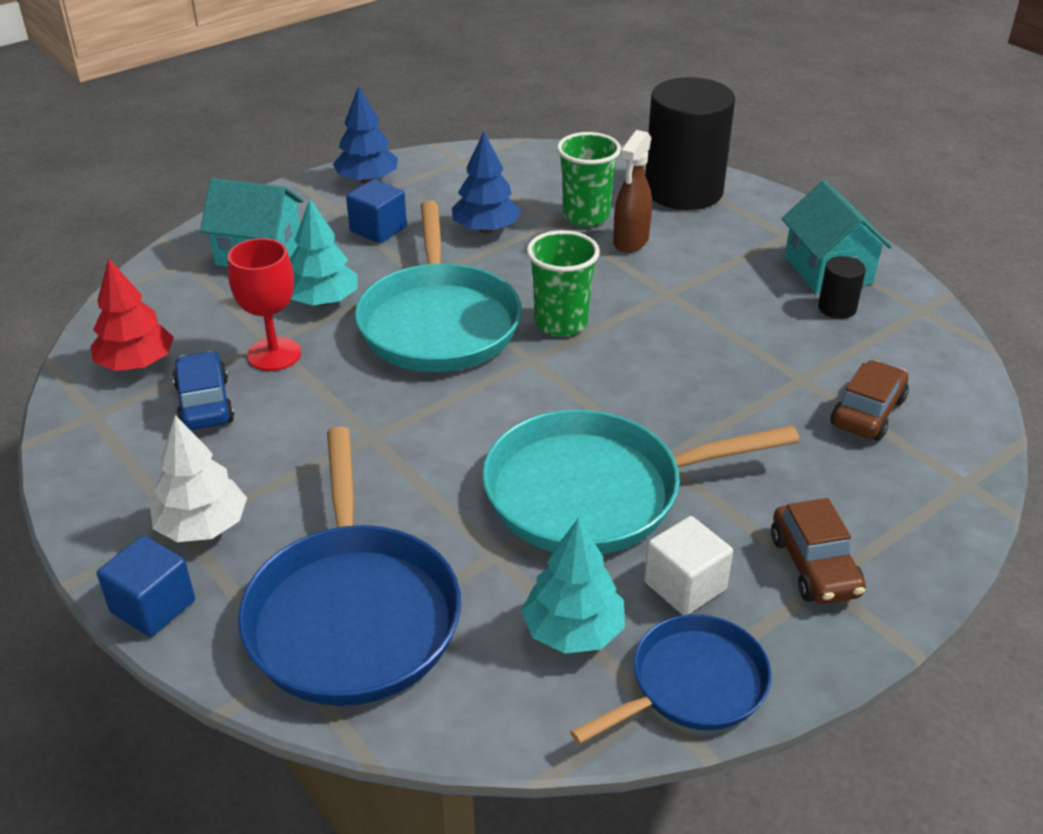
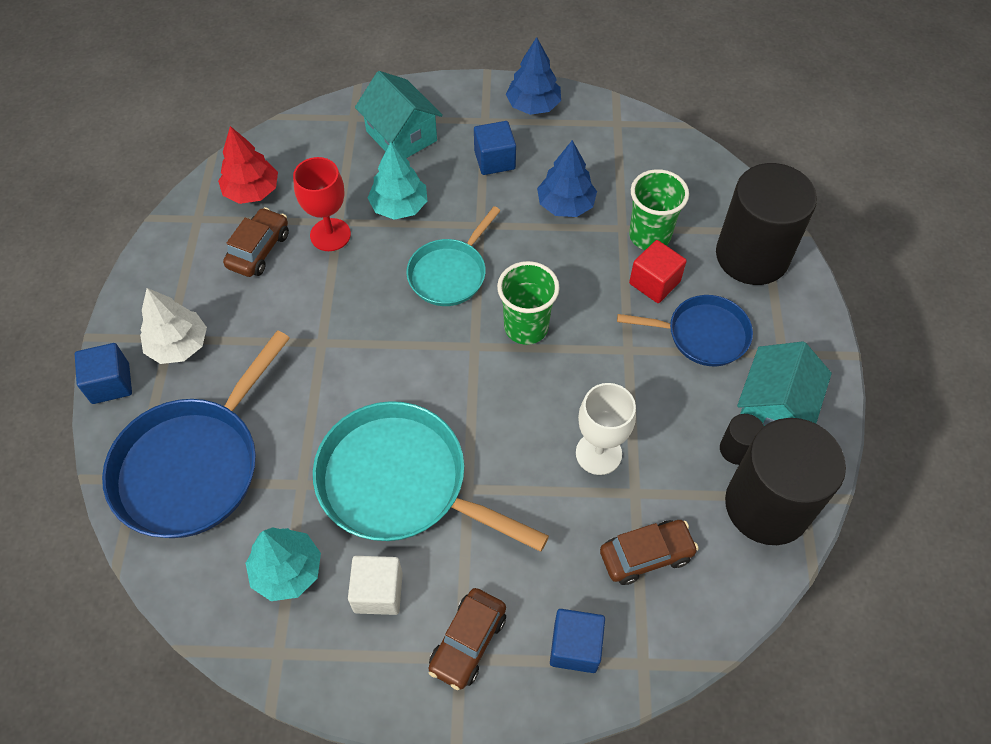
camera: 40 degrees right, 20 degrees up
blue car [172,351,234,430] -> brown car [223,207,289,277]
turquoise pan [355,201,522,372] -> turquoise pan [406,206,501,306], size x0.60
blue pan [570,614,772,744] -> blue pan moved to [617,295,753,366]
brown spray bottle [613,130,652,253] -> red cube [629,240,687,303]
none -> blue cube [550,609,605,673]
none -> white goblet [576,383,636,475]
none -> black cylinder [725,418,846,545]

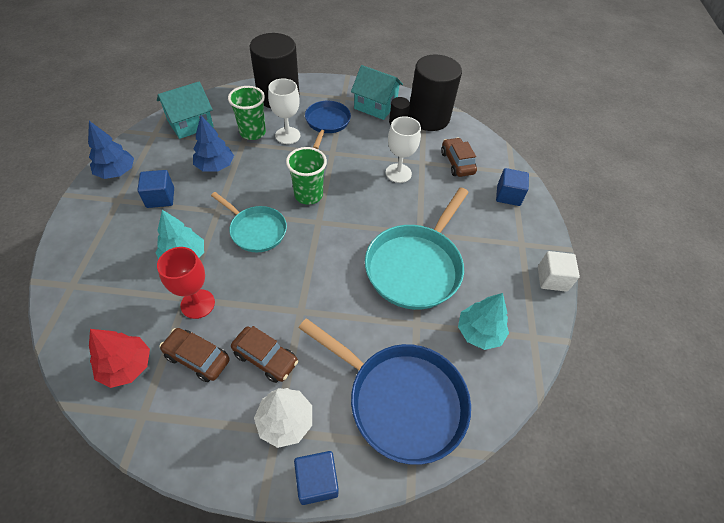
camera: 90 degrees left, 5 degrees down
white cube [348,556,403,615] -> white cube moved to [538,251,580,292]
turquoise house [355,71,443,158] -> turquoise house moved to [157,81,214,139]
brown car [428,588,506,690] -> brown car moved to [231,326,299,383]
red cube [629,240,687,303] -> white goblet [268,78,300,144]

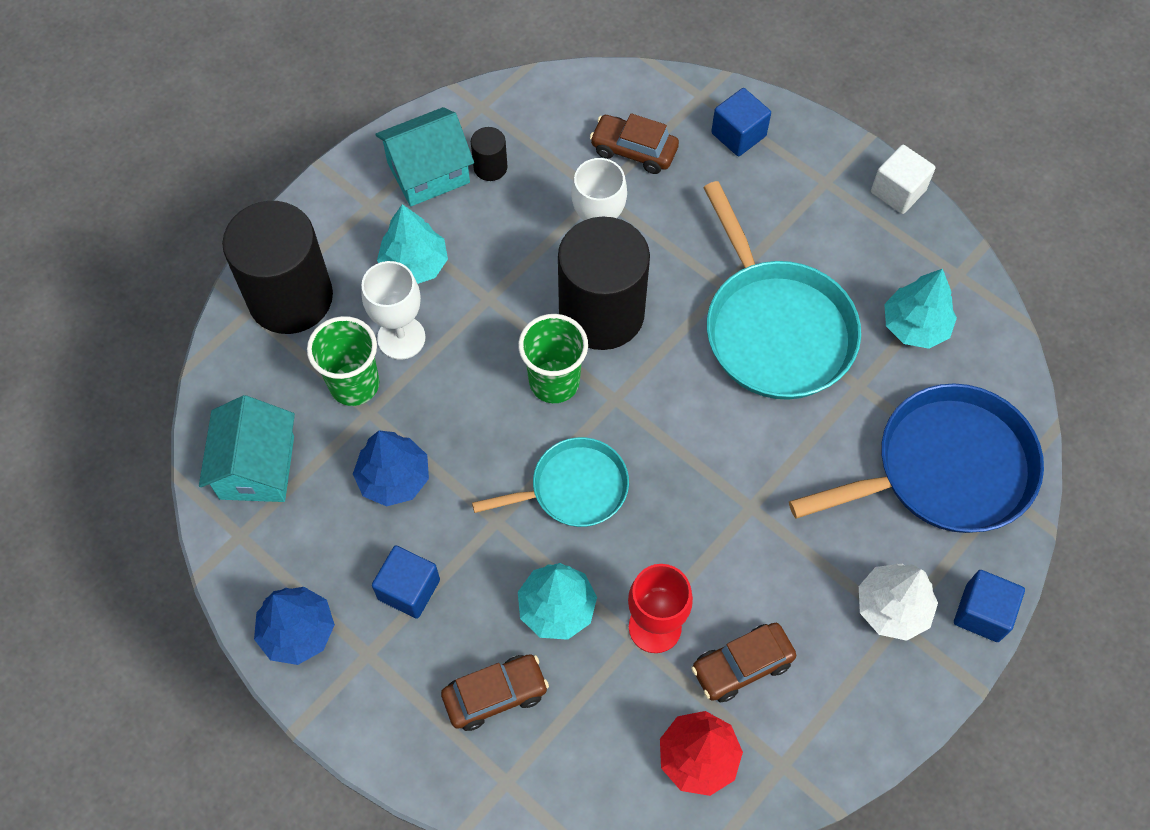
camera: 50 degrees left, 10 degrees up
brown car [231,326,299,383] -> brown car moved to [441,654,549,731]
blue pan [305,101,351,149] -> turquoise tree [377,204,448,284]
black cylinder [408,55,462,131] -> black cylinder moved to [558,217,650,350]

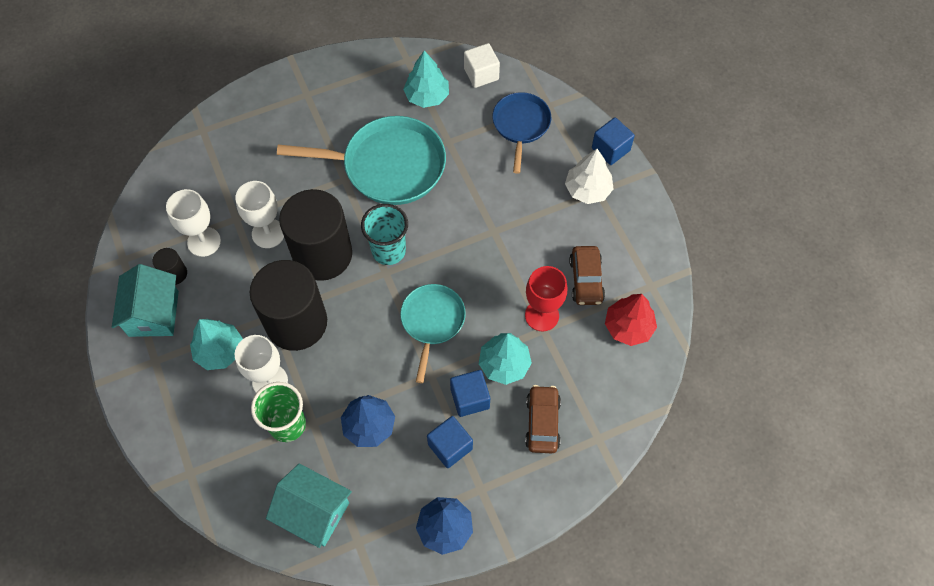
camera: 65 degrees left, 0 degrees up
black cylinder [222,201,333,334] -> black cylinder moved to [250,260,327,351]
green cup [518,314,588,403] -> none
brown car [590,113,679,174] -> none
blue cube [711,88,771,156] -> blue cube moved to [450,370,490,417]
blue pan [789,383,1044,533] -> blue pan [493,92,551,174], size x0.60
white cube [871,145,936,214] -> white cube moved to [464,43,500,88]
none -> white goblet [166,189,221,257]
none -> turquoise cup [361,204,408,265]

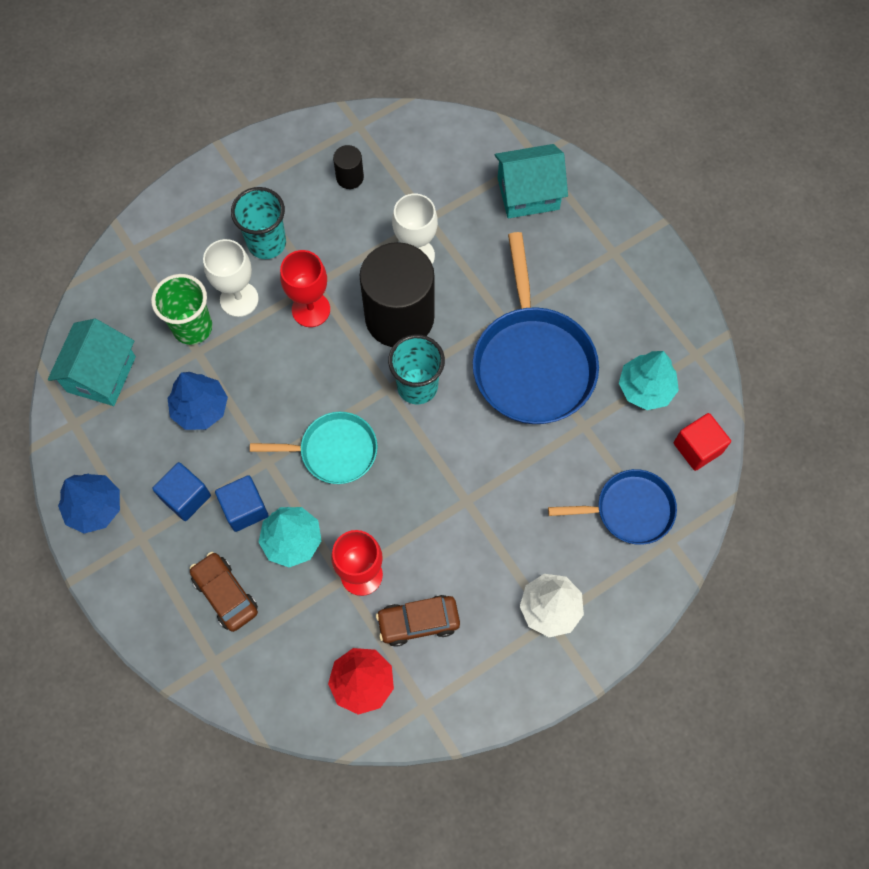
camera: 80 degrees right, 5 degrees up
turquoise house [112,264,179,337] -> turquoise house moved to [495,144,568,218]
white goblet [166,189,221,257] -> none
turquoise tree [190,319,243,370] -> turquoise cup [231,187,286,259]
black cylinder [250,260,327,351] -> red goblet [280,250,330,327]
turquoise pan [277,116,446,205] -> blue pan [473,232,599,424]
white cube [464,43,500,88] -> red cube [674,413,731,471]
brown car [525,385,561,453] -> brown car turned 120 degrees counterclockwise [189,552,258,632]
blue cube [592,117,635,165] -> none

